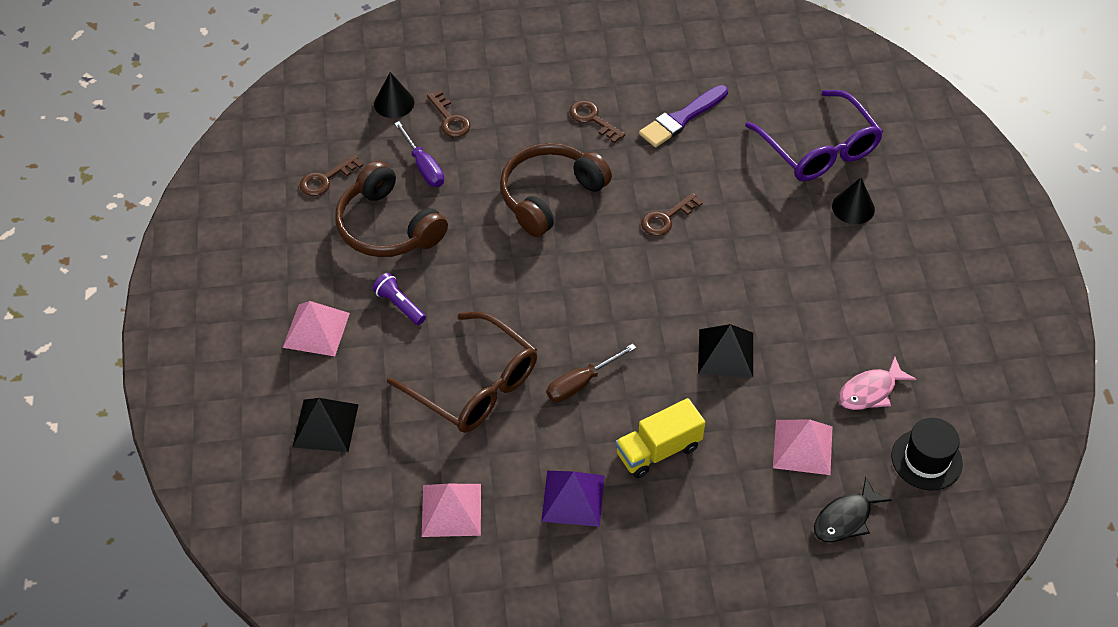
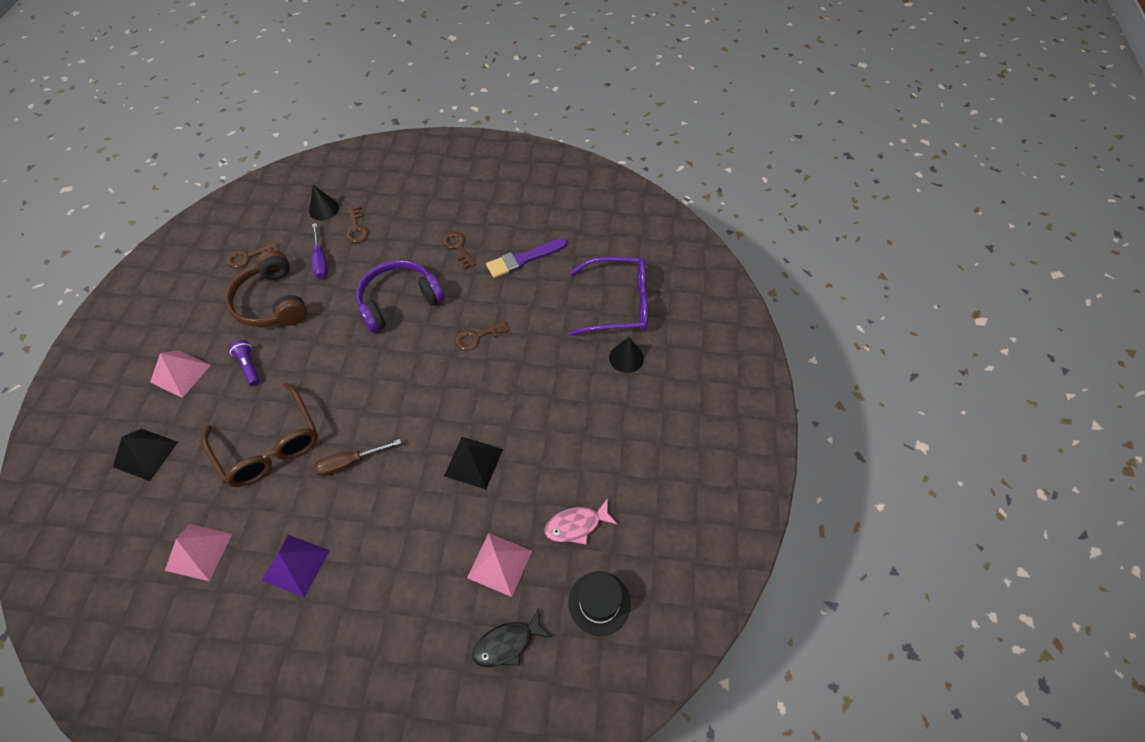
camera: 15 degrees right, 5 degrees up
brown headphones [500,143,612,237] -> purple headphones [356,260,445,333]
yellow truck [615,398,705,478] -> none
purple glasses [745,90,883,181] -> purple glasses turned 75 degrees counterclockwise [569,256,648,336]

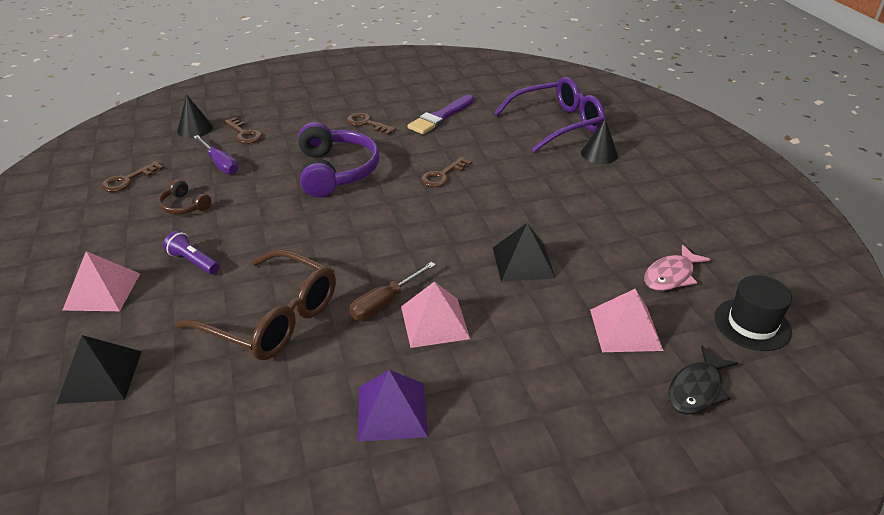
camera: 25 degrees left, 20 degrees down
pink pyramid [165,524,232,581] -> pink pyramid moved to [401,281,470,348]
brown headphones [225,250,307,327] -> brown headphones [158,179,211,215], size x0.48
purple headphones [356,260,445,333] -> purple headphones turned 135 degrees clockwise [298,122,380,197]

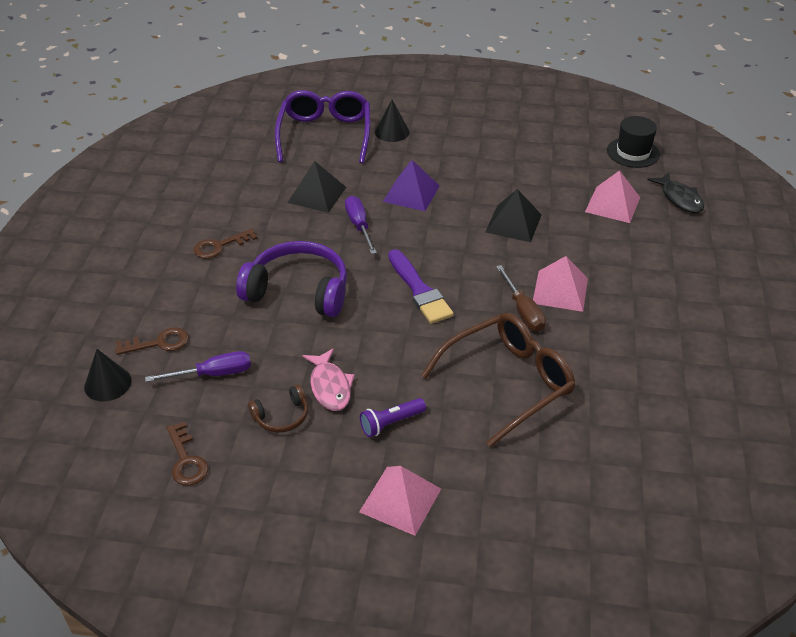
camera: 65 degrees left, 5 degrees up
black pyramid [57,335,142,404] -> black pyramid moved to [287,161,346,213]
purple pyramid [358,370,428,442] -> purple pyramid moved to [383,160,440,211]
purple brush [407,95,474,134] -> purple brush moved to [388,249,454,324]
brown key [421,157,472,187] -> purple screwdriver [345,196,377,254]
pink fish [644,244,710,291] -> pink fish moved to [302,348,355,411]

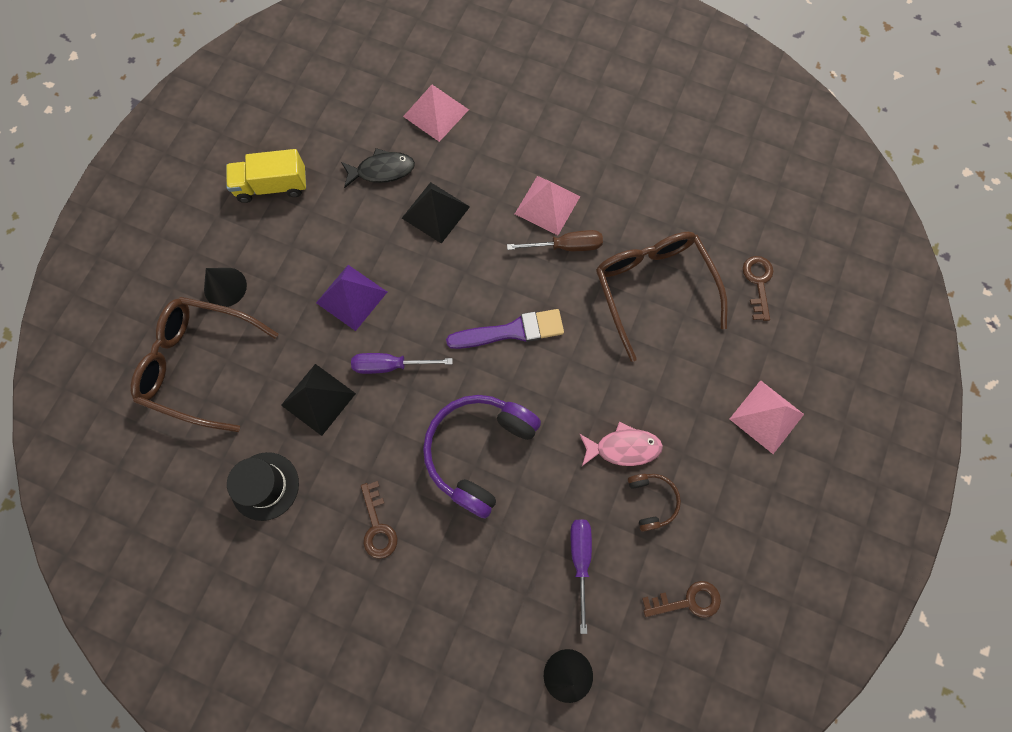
camera: 75 degrees left, 30 degrees up
brown key [115,327,189,355] -> brown key moved to [743,256,773,321]
purple glasses [275,90,370,164] -> brown glasses [130,297,278,432]
purple flashlight [360,398,426,437] -> none
black hat [607,116,660,168] -> black hat moved to [227,452,299,521]
black fish [647,172,704,213] -> black fish moved to [341,148,415,188]
none -> yellow truck [226,149,307,203]

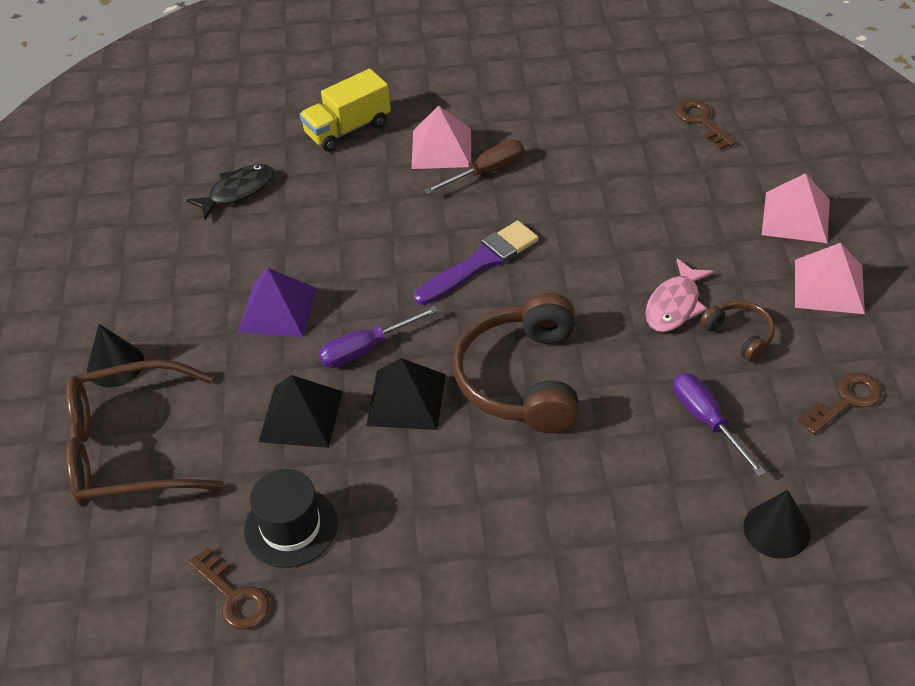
camera: 25 degrees left, 25 degrees down
yellow truck [226,149,307,203] -> yellow truck moved to [299,69,391,151]
brown key [361,481,398,559] -> brown key moved to [188,547,270,630]
black pyramid [402,182,470,244] -> black pyramid moved to [366,358,446,430]
pink pyramid [403,85,469,142] -> pink pyramid moved to [795,243,865,314]
purple headphones [423,395,541,518] -> brown headphones [453,293,579,433]
pink fish [580,422,663,466] -> pink fish turned 150 degrees clockwise [645,259,714,332]
brown glasses [596,232,727,362] -> none

